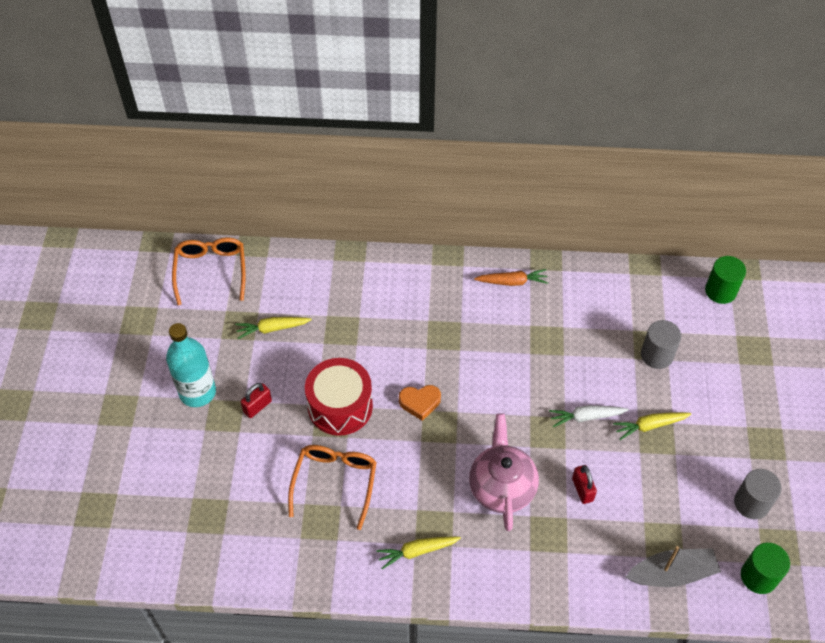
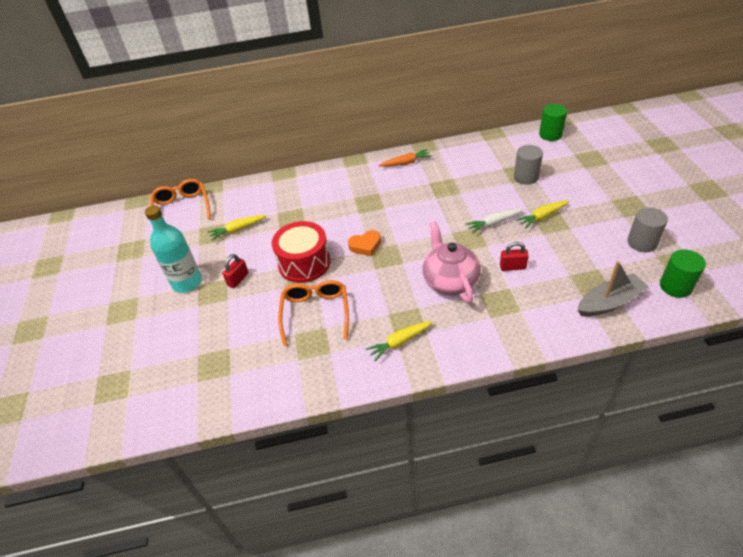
camera: 10 degrees left, 10 degrees down
red padlock [572,465,597,504] -> red padlock turned 60 degrees counterclockwise [500,242,529,271]

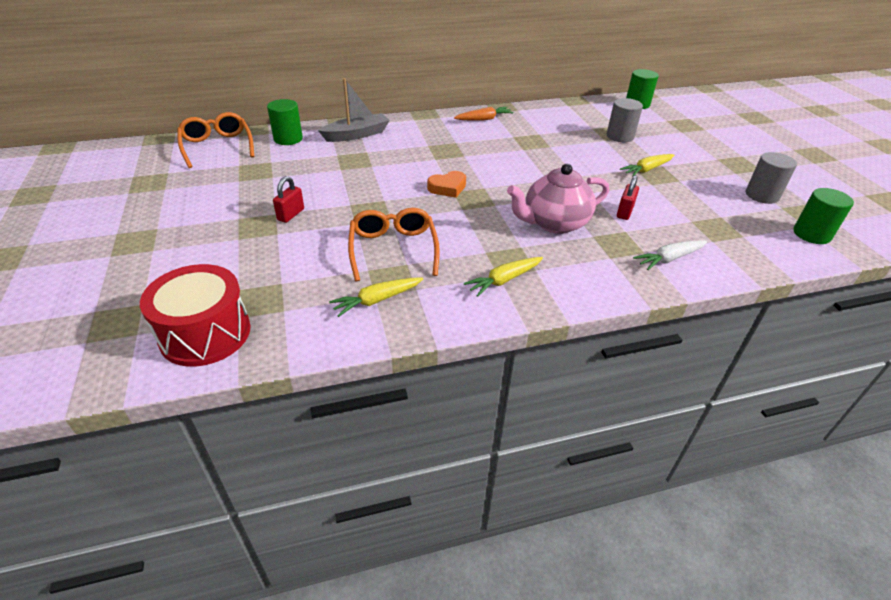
camera: 10 degrees left, 5 degrees down
turquoise bottle [145,205,202,293] -> none
yellow carrot [208,215,266,240] -> yellow carrot moved to [329,278,423,317]
red drum [272,221,330,283] -> red drum moved to [140,264,251,367]
pink teapot [422,221,481,303] -> pink teapot turned 90 degrees counterclockwise [507,164,609,234]
white carrot [465,209,523,233] -> white carrot moved to [633,240,707,270]
red padlock [500,242,529,271] -> red padlock turned 60 degrees counterclockwise [617,175,639,220]
grey boat [578,261,649,317] -> grey boat moved to [318,78,390,142]
none -> green cylinder [267,99,303,145]

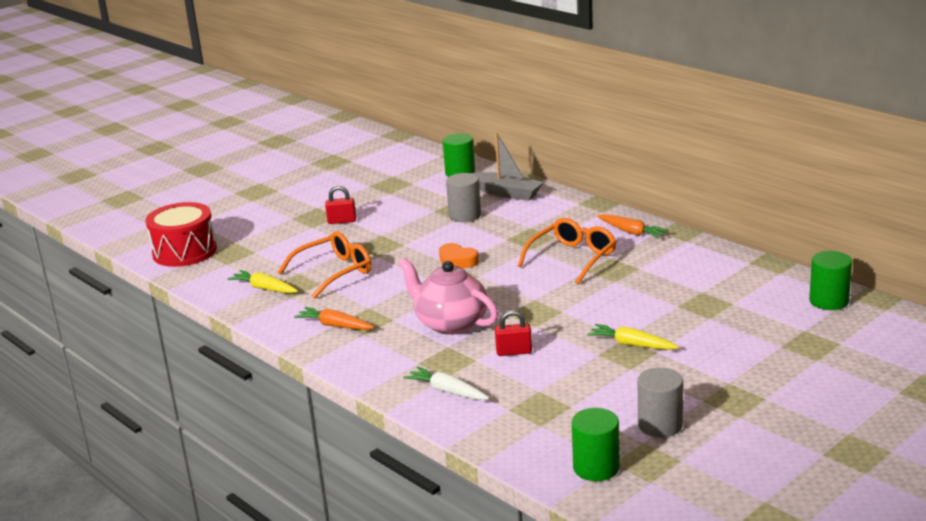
camera: 65 degrees right, 15 degrees down
orange glasses [177,112,254,168] -> orange glasses moved to [518,218,617,284]
yellow carrot [464,257,543,297] -> orange carrot [294,307,374,330]
grey cylinder [607,98,643,142] -> grey cylinder moved to [446,173,481,222]

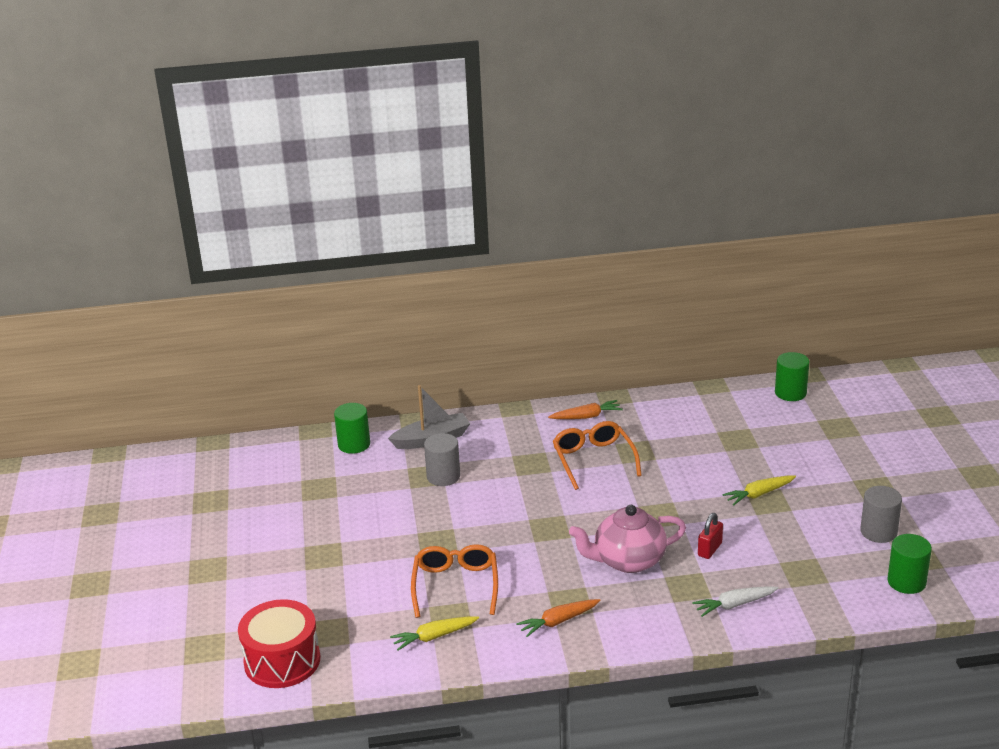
camera: 55 degrees left, 5 degrees up
red padlock [325,186,356,224] -> none
orange heart [439,243,479,268] -> none

